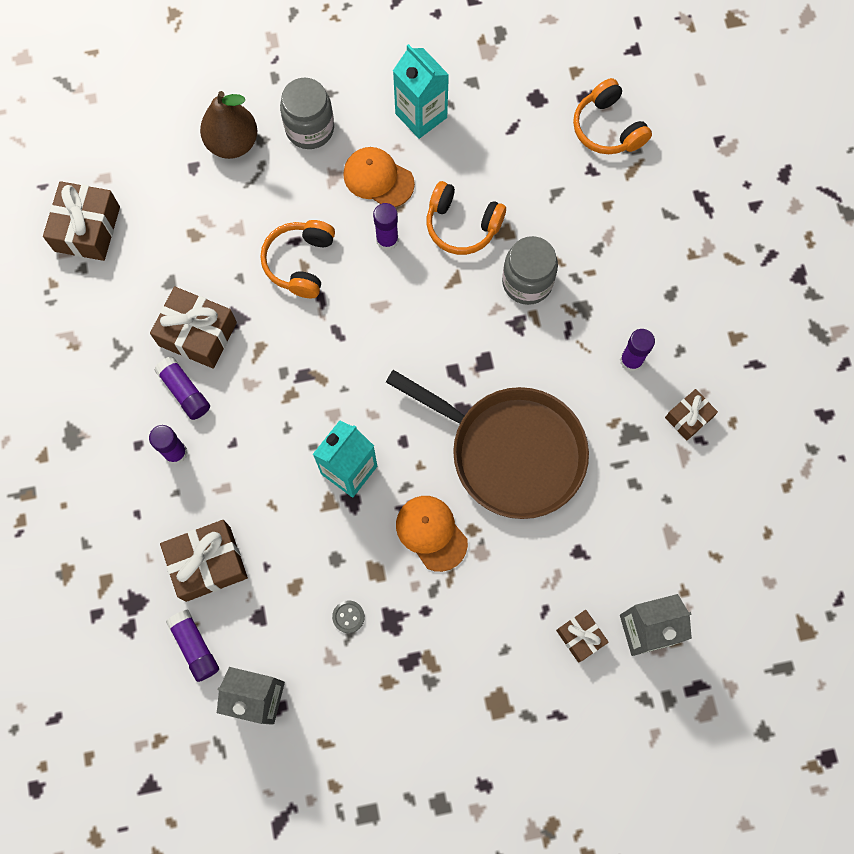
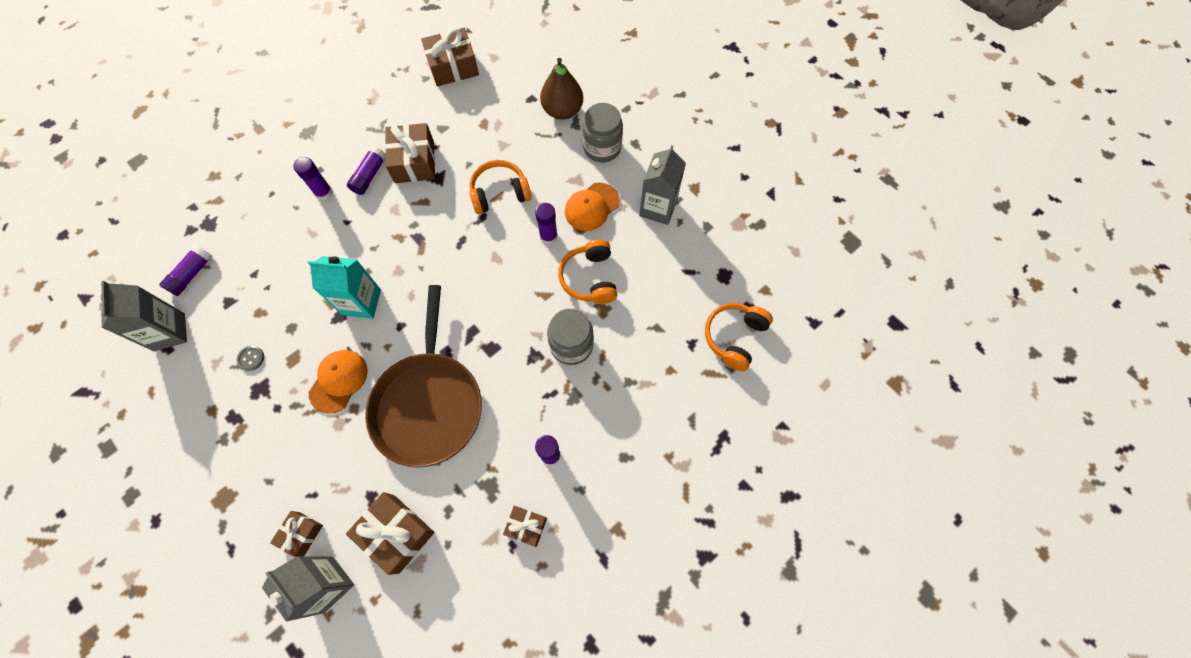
camera: 60 degrees right, 5 degrees down
brown gift [160,520,248,602] -> brown gift moved to [346,492,434,575]
orange cap [343,147,415,207] -> orange cap turned 135 degrees counterclockwise [565,183,620,231]
turquoise carton [393,44,449,139] -> grey carton [639,145,686,225]

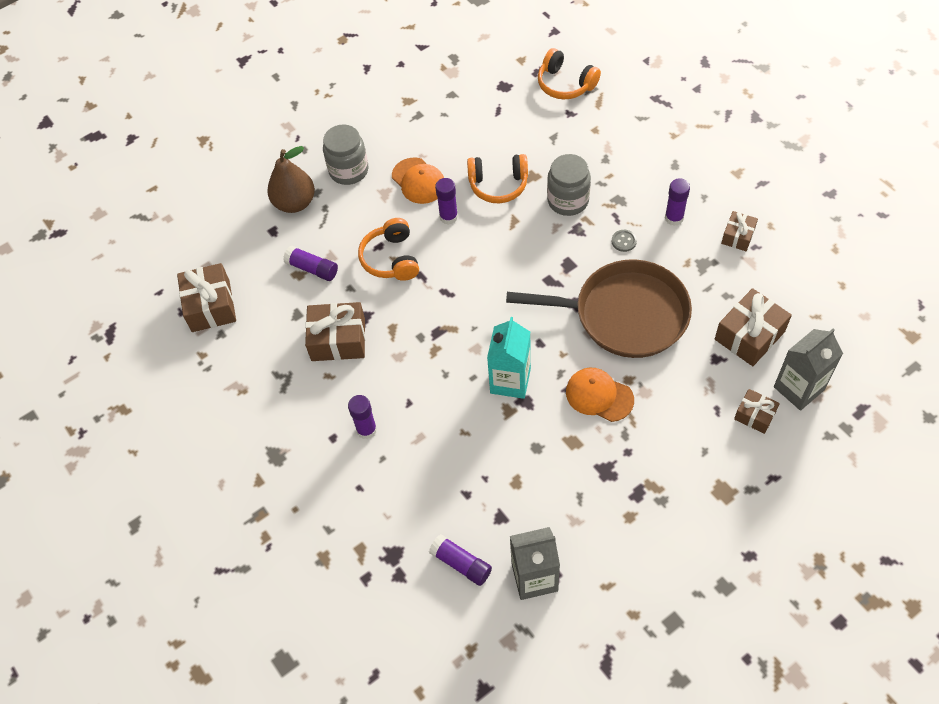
camera: 80 degrees left, 10 degrees down
grey button [237,346,264,371] -> grey button moved to [612,230,637,252]
purple glue stick [347,146,386,195] -> purple glue stick moved to [283,246,338,281]
grey carton [639,145,686,225] -> none

